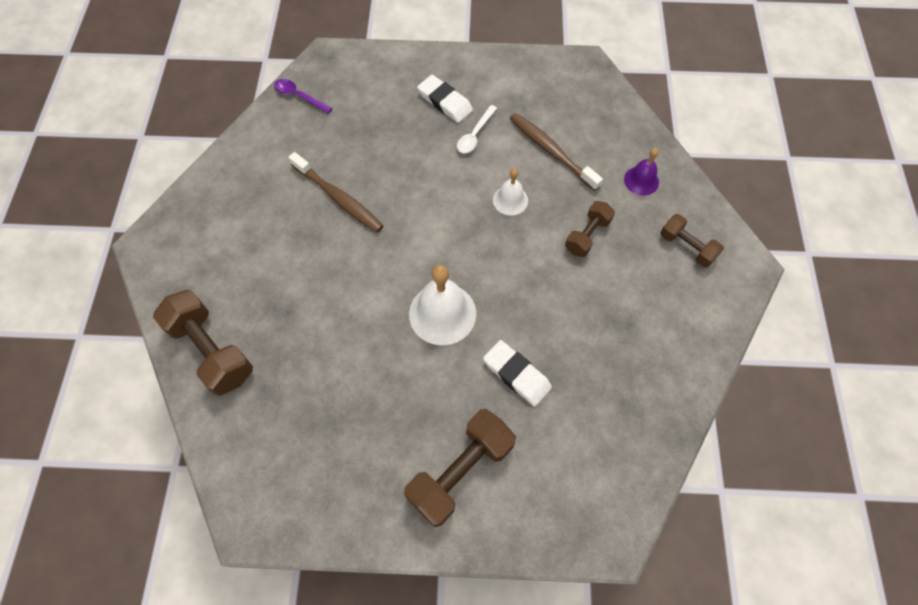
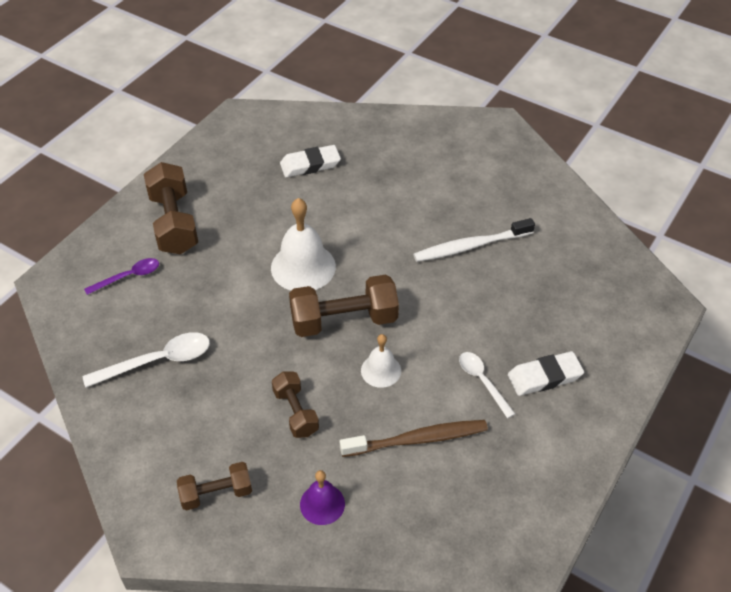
camera: 120 degrees right, 15 degrees down
brown dumbbell [153,290,253,396] -> brown dumbbell moved to [289,275,399,337]
purple spoon [274,79,332,113] -> purple spoon moved to [84,258,159,295]
brown toothbrush [288,152,383,233] -> white toothbrush [413,218,535,262]
white eraser [483,340,552,407] -> white eraser moved to [280,145,341,178]
none -> white spoon [82,332,210,388]

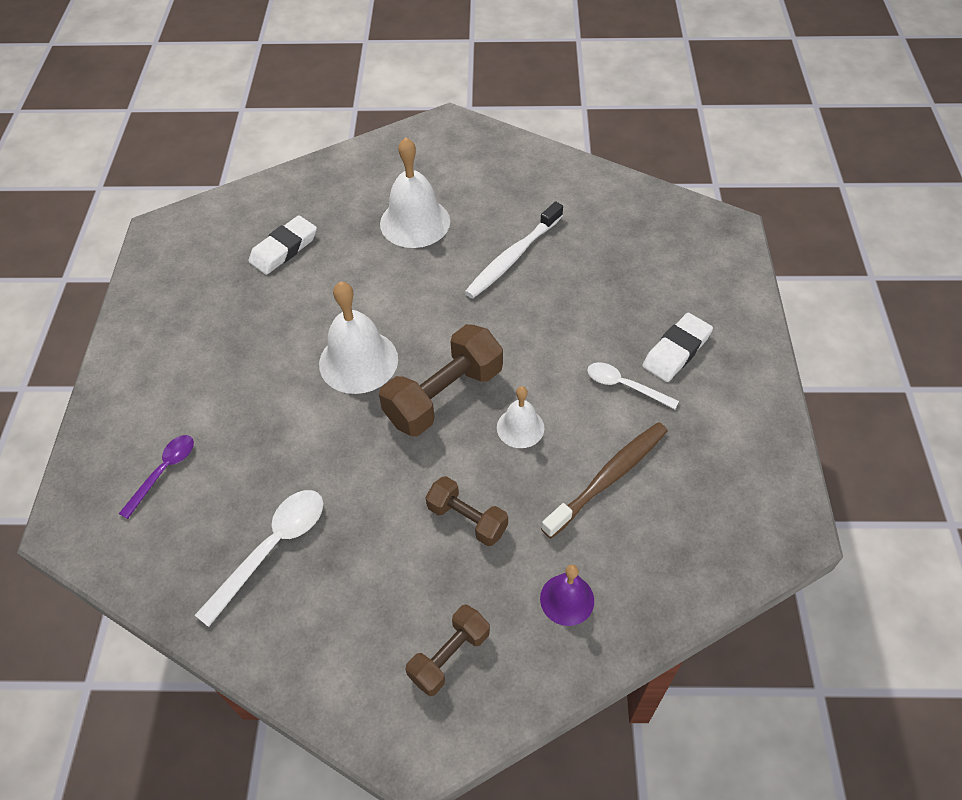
camera: 30 degrees left, 5 degrees up
brown dumbbell [144,162,198,255] -> none
none -> white bell [380,137,450,248]

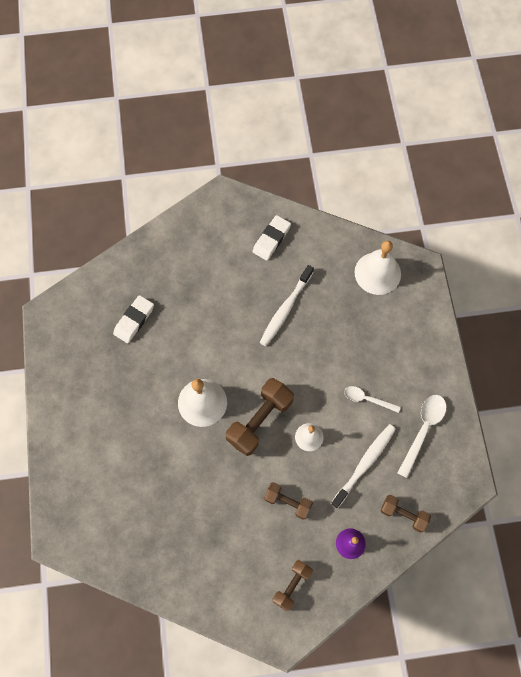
camera: 10 degrees left, 15 degrees up
purple spoon [119,435,194,519] -> none
white spoon [195,490,323,627] -> white spoon moved to [398,395,446,478]
white bell [380,137,450,248] -> white bell moved to [354,241,401,295]
brown toothbrush [541,422,668,538] -> white toothbrush [331,424,396,509]
white eraser [642,313,713,382] -> white eraser moved to [252,215,291,261]
none -> brown dumbbell [381,495,431,533]

